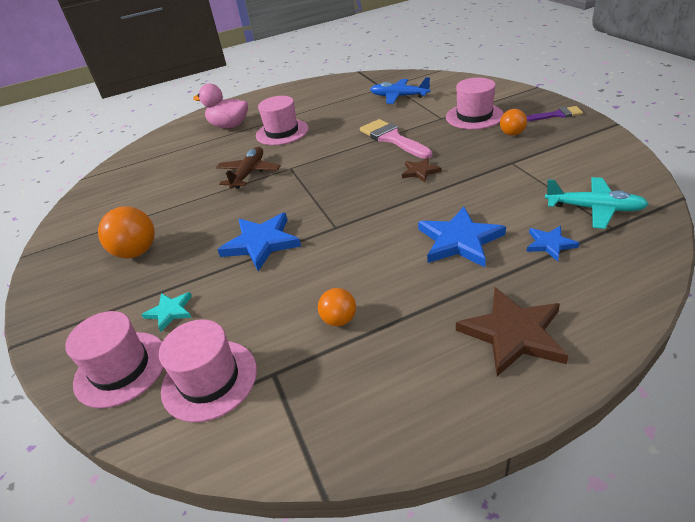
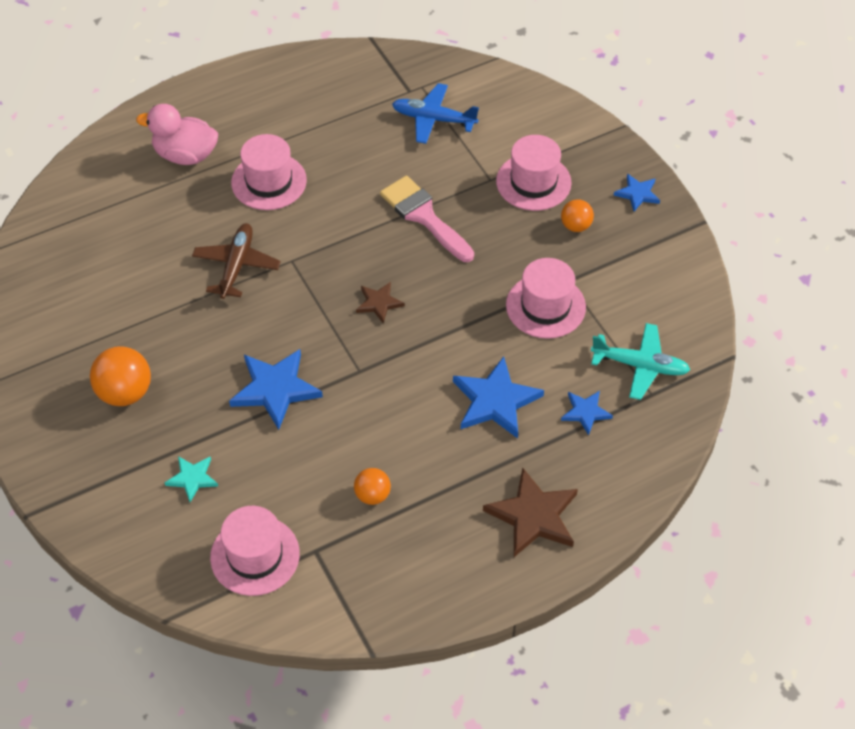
camera: 10 degrees left, 15 degrees up
pink hat [65,311,164,408] -> pink hat moved to [506,258,586,339]
brown star [402,158,442,182] -> brown star moved to [356,282,405,323]
purple brush [526,106,583,121] -> blue star [614,174,660,211]

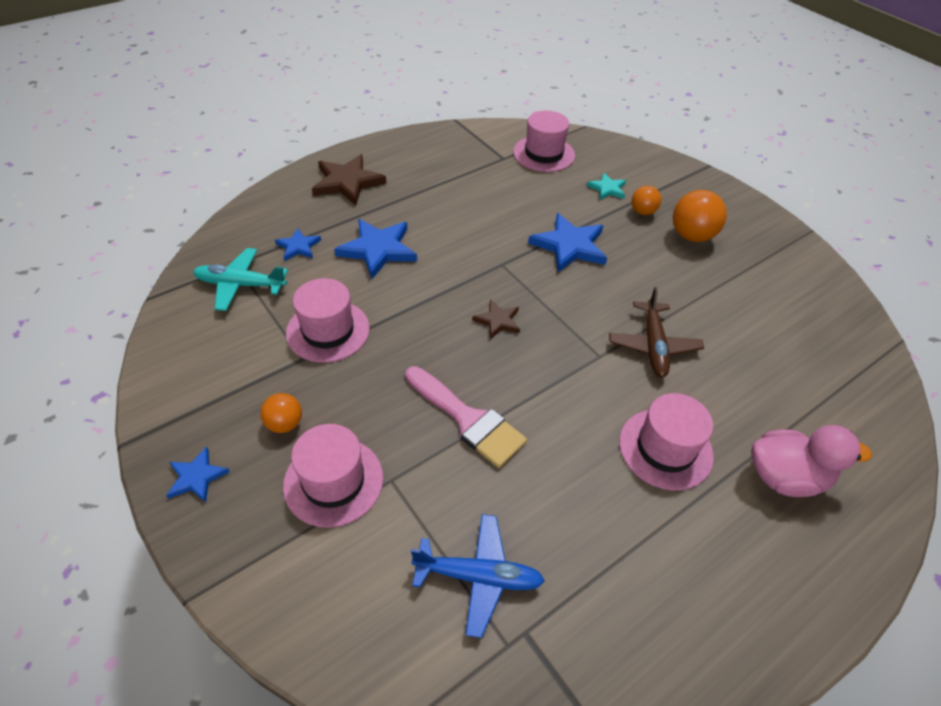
camera: 170 degrees right, 5 degrees down
orange ball [354,468,391,505] -> orange ball moved to [631,186,661,215]

